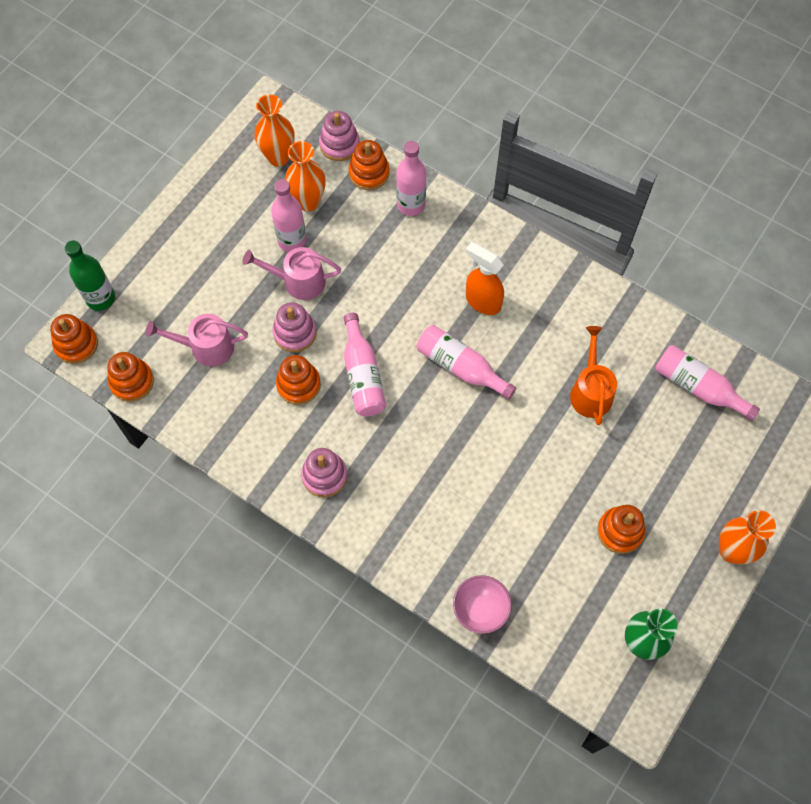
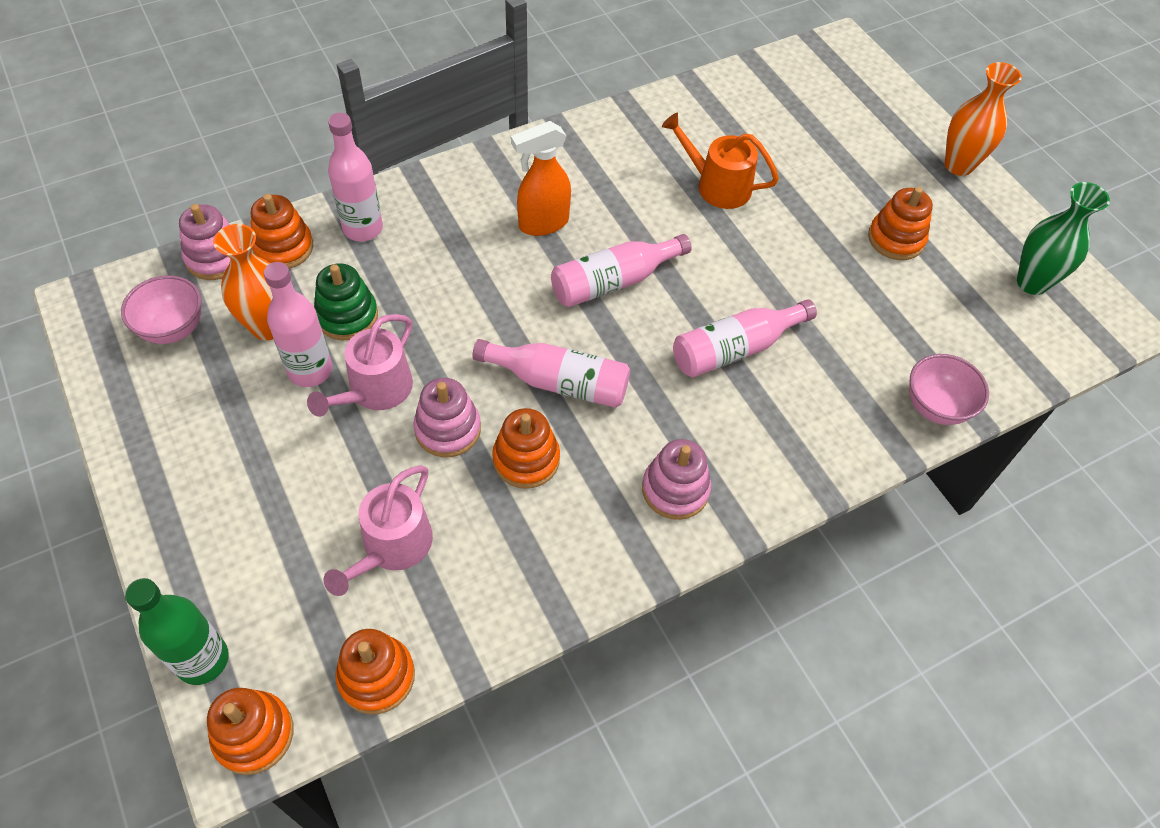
camera: 65 degrees left, 10 degrees down
orange vase [254,95,295,167] -> pink bowl [121,275,202,344]
pink bottle [656,345,760,421] -> pink bottle moved to [673,299,817,378]
none -> green stacking toy [314,263,378,340]

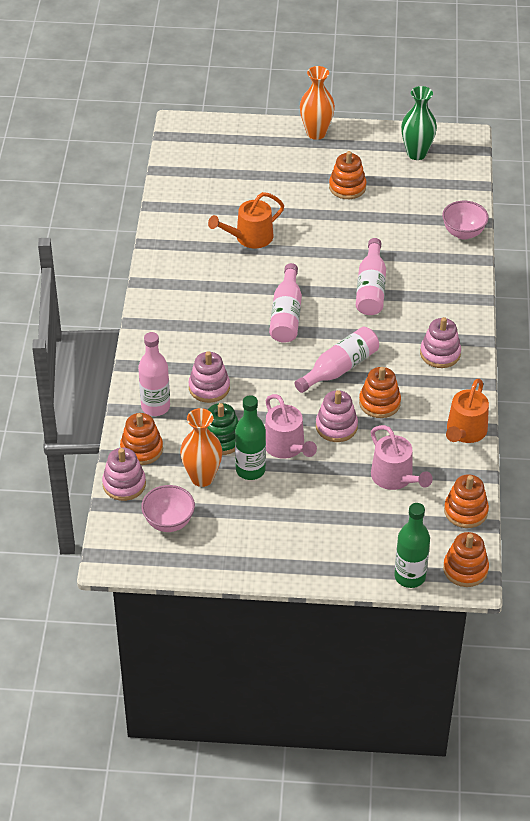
camera: 55 degrees left, 10 degrees down
pink bottle [264,262,332,387] -> green bottle [235,395,266,480]
orange spray bottle [511,121,571,236] -> none
none -> pink stacking toy [188,351,230,403]
none -> orange watering can [446,379,489,443]

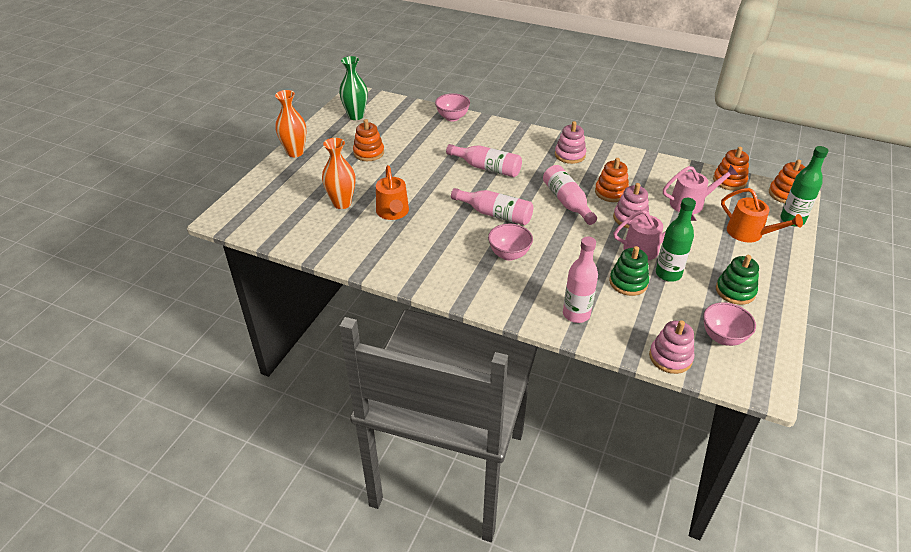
camera: 70 degrees left, 5 degrees down
orange stacking toy [120,413,163,465] -> none
orange vase [180,408,222,487] -> orange vase moved to [322,138,355,209]
pink stacking toy [188,351,230,403] -> none
orange watering can [446,379,489,443] -> orange watering can moved to [721,188,803,243]
none -> pink bowl [488,224,533,261]
none -> green stacking toy [716,255,759,305]

